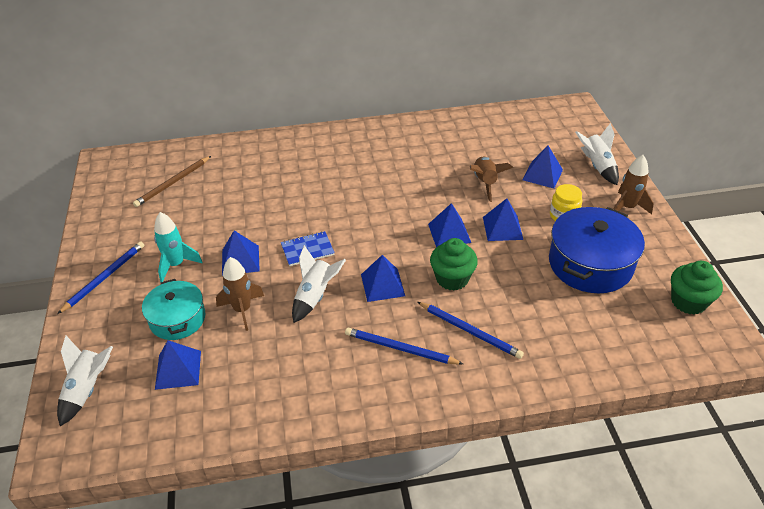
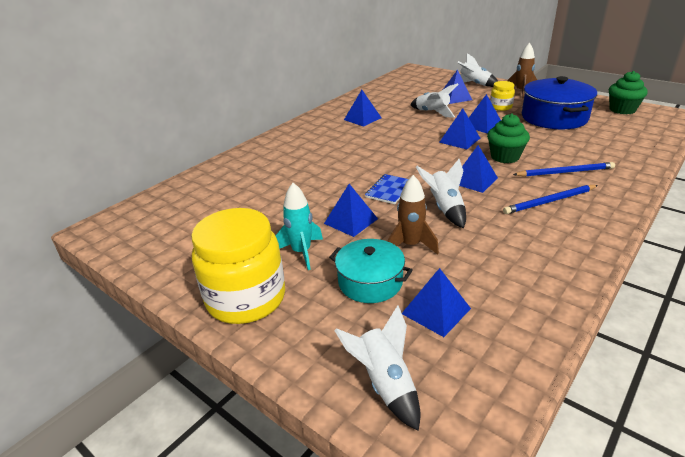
camera: 40 degrees left, 10 degrees down
blue pencil [57,241,144,314] -> yellow jar [191,208,285,324]
brown pencil [133,156,211,207] -> none
brown rocket [470,157,513,202] -> white rocket [411,83,459,117]
none -> blue pyramid [344,90,381,127]

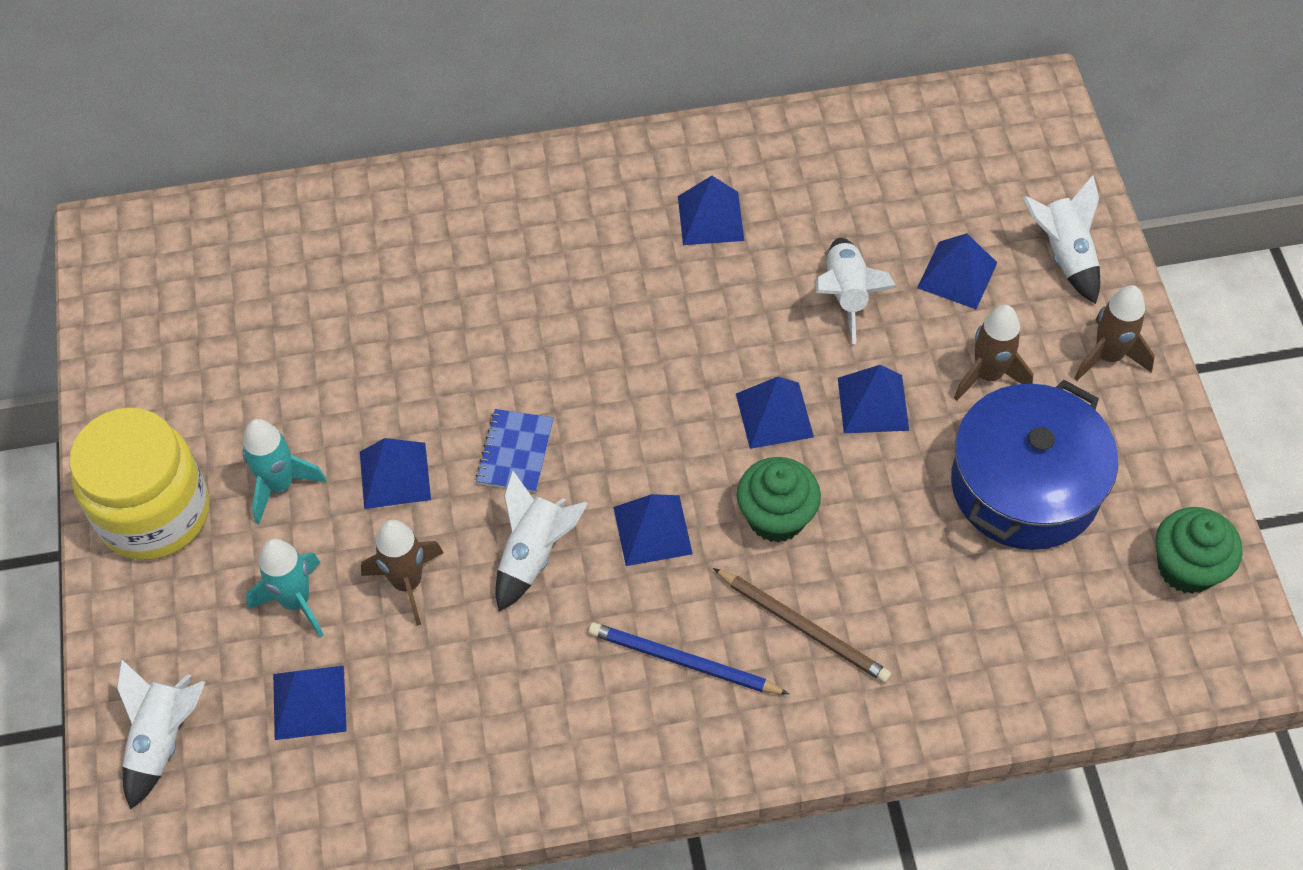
camera: 40 degrees right, 25 degrees up
turquoise pot [329,239,413,303] -> turquoise rocket [246,539,324,638]
blue notebook [365,174,408,204] -> blue notebook turned 60 degrees counterclockwise [476,409,554,493]
yellow jar [490,81,515,111] -> brown rocket [954,305,1033,401]
blue pencil [513,162,615,177] -> brown pencil [713,568,891,683]

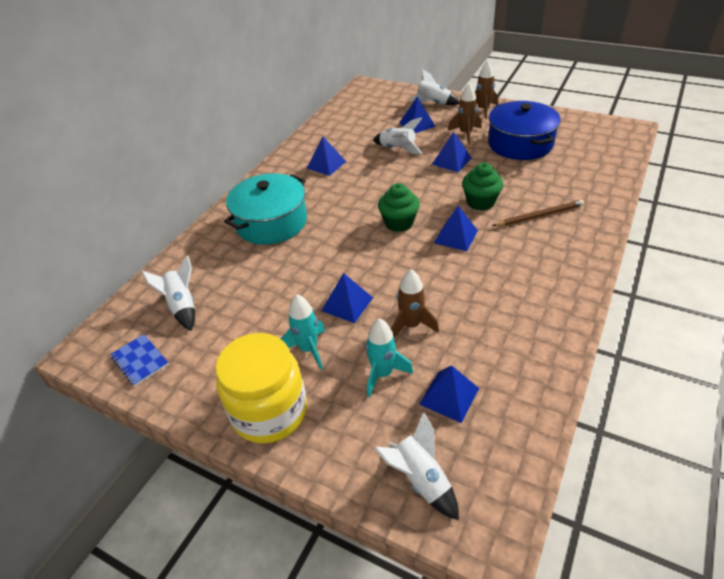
camera: 50 degrees left, 15 degrees down
blue notebook [476,409,554,493] -> blue notebook moved to [110,334,169,386]
white rocket [495,470,588,611] -> white rocket moved to [142,255,195,330]
blue pencil [588,622,789,694] -> none
blue pyramid [736,376,814,449] -> none
green cupcake [1155,507,1242,594] -> green cupcake moved to [378,183,420,232]
none -> turquoise pot [224,173,307,245]

